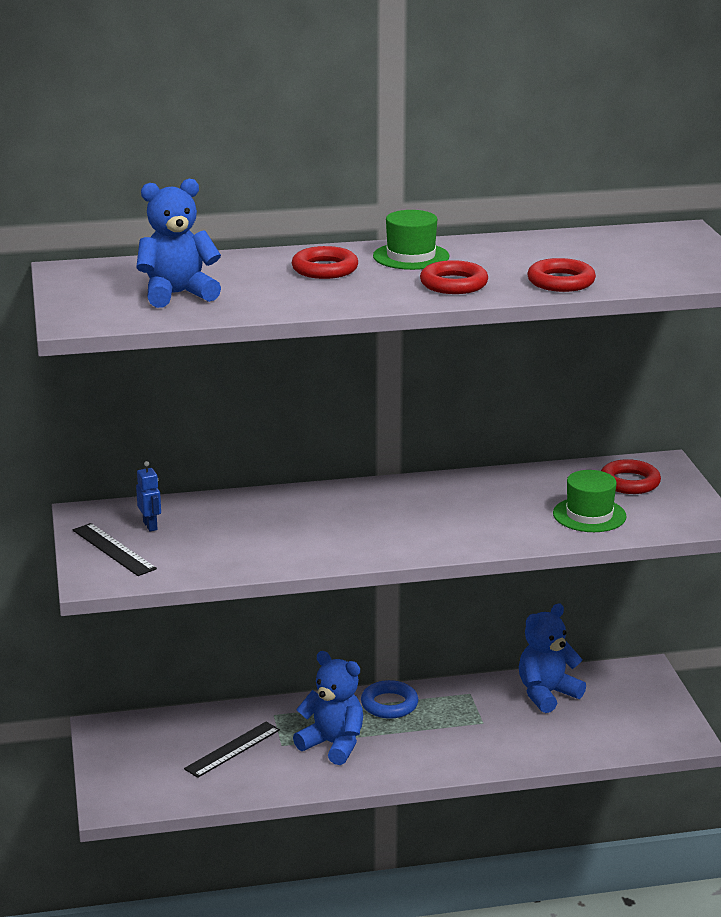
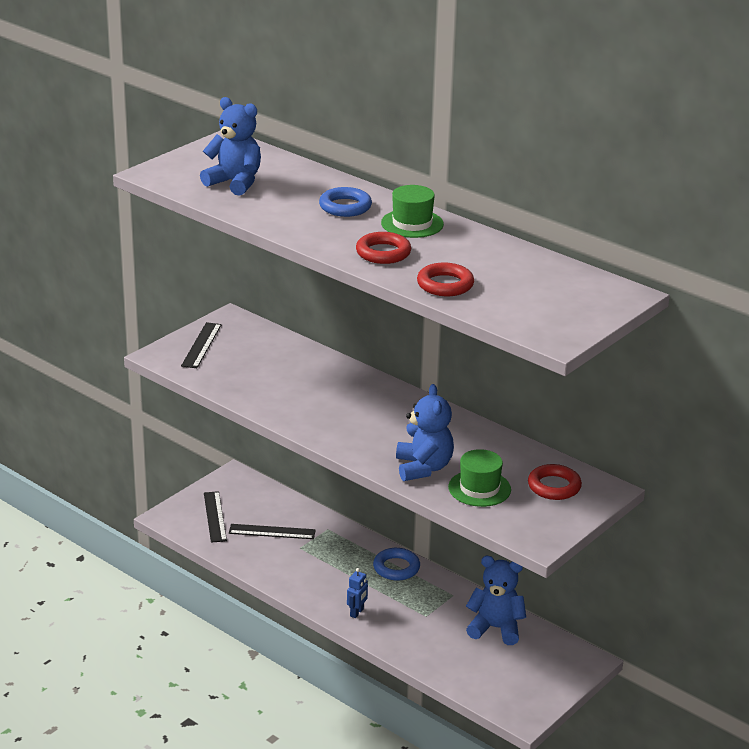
camera: 50 degrees right, 5 degrees up
blue robot [136,461,161,531] -> blue robot moved to [347,568,368,618]
red ring [292,246,358,279] -> blue ring [319,187,372,217]
blue teddy bear [293,651,363,765] -> blue teddy bear moved to [396,384,454,481]
none -> black ruler [204,491,227,543]

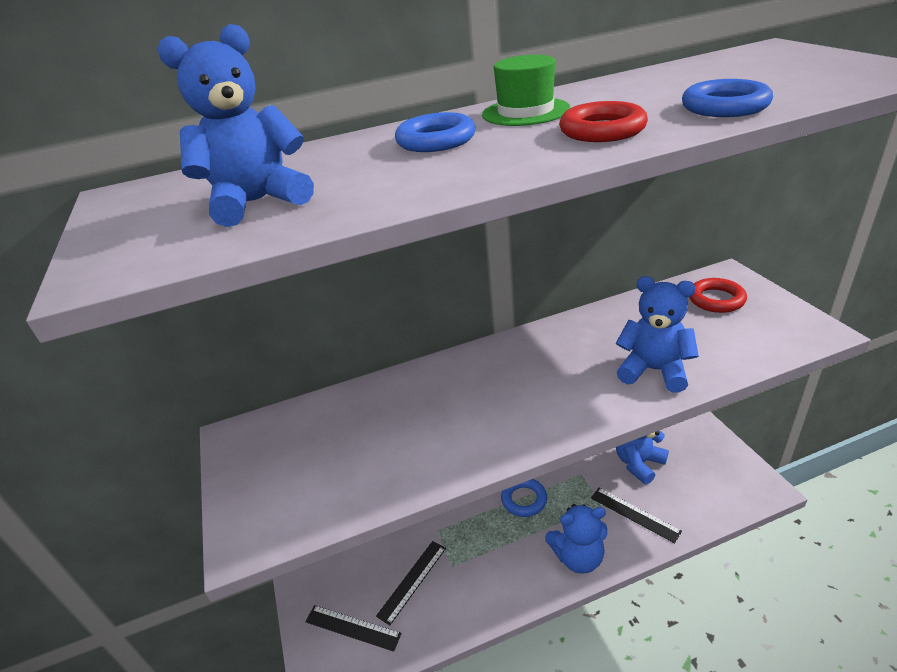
camera: 55 degrees left, 5 degrees up
black ruler [181,322,222,368] -> black ruler moved to [591,488,682,543]
blue robot [347,568,368,618] -> blue teddy bear [545,504,607,574]
red ring [417,263,474,296] -> blue ring [682,79,773,117]
green hat [448,449,511,507] -> none

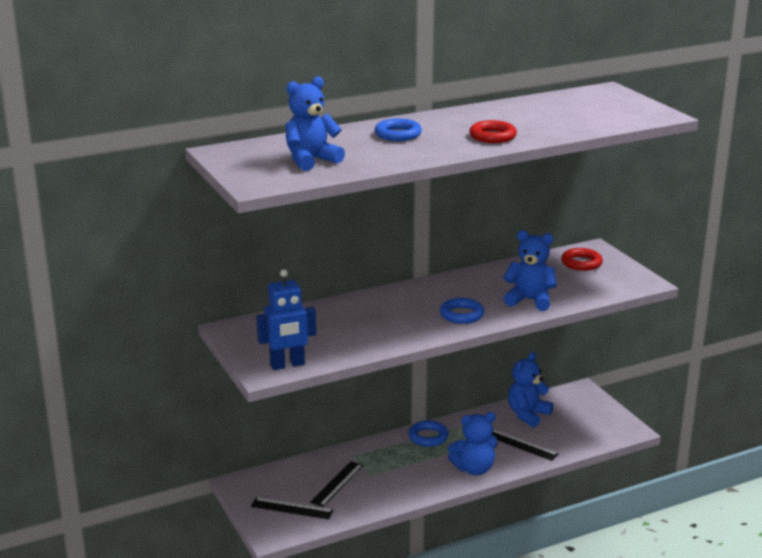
camera: 10 degrees left, 10 degrees down
green hat [482,55,570,126] -> none
blue ring [682,79,773,117] -> blue ring moved to [440,298,484,324]
none -> blue robot [256,269,316,370]

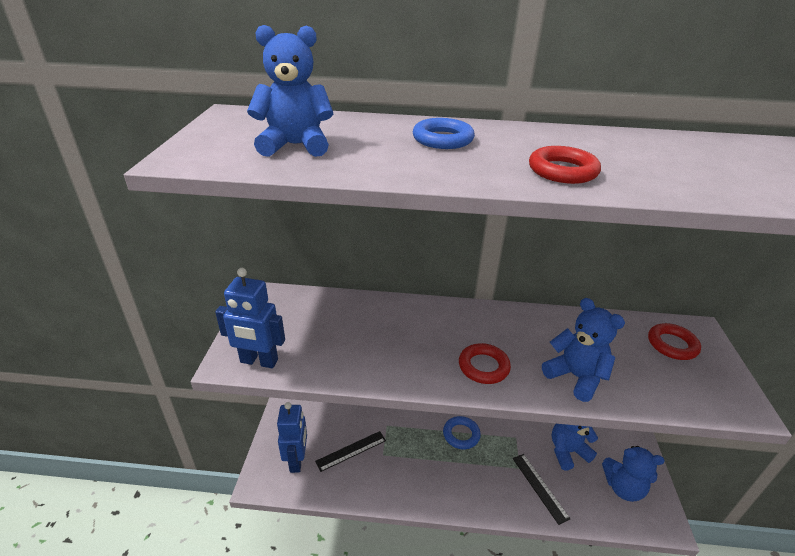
camera: 30 degrees right, 10 degrees up
black ruler [251,498,333,519] -> blue robot [277,402,307,473]
blue ring [440,298,484,324] -> red ring [459,343,511,384]
blue teddy bear [448,412,498,475] -> blue teddy bear moved to [602,446,665,502]

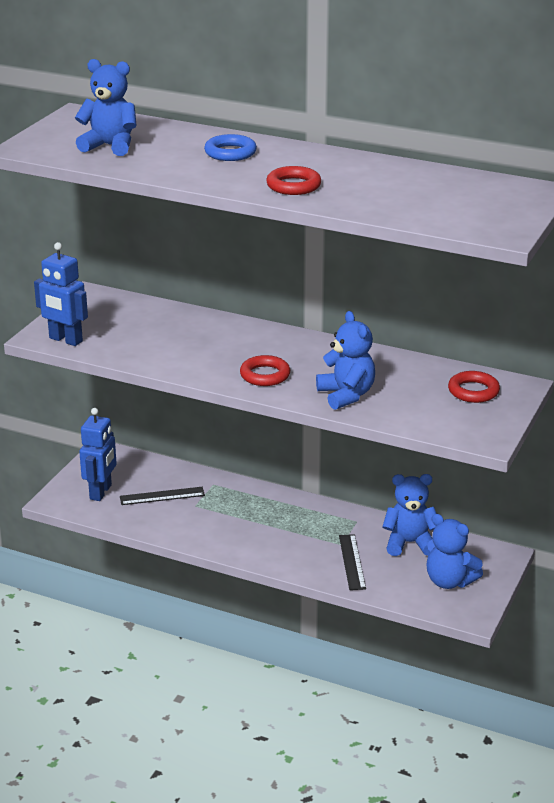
camera: 20 degrees right, 5 degrees down
blue ring [443,416,481,449] -> none

